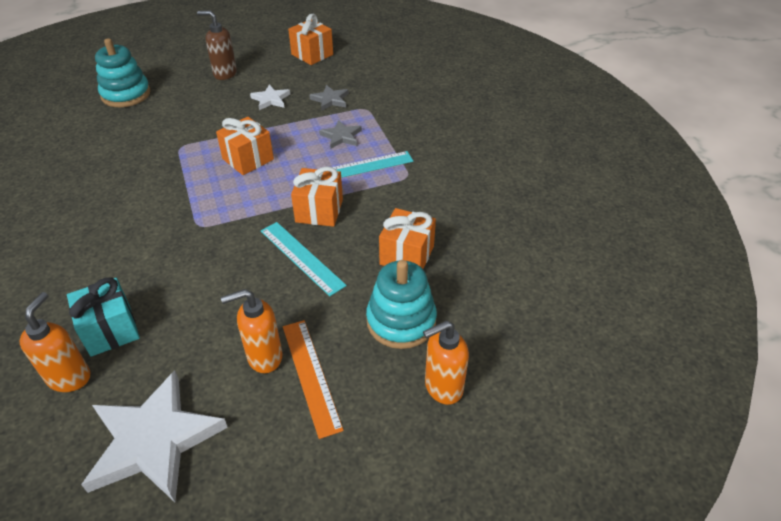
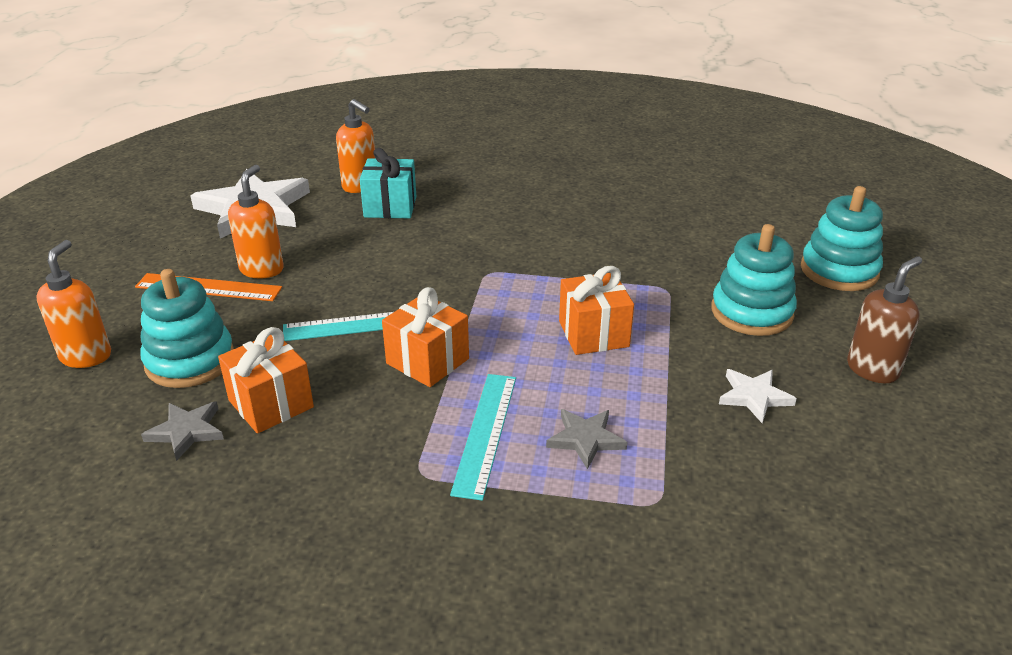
camera: 120 degrees right, 10 degrees down
orange gift [288,14,333,65] -> none
grey star [309,85,349,111] -> grey star moved to [141,401,224,461]
none -> turquoise stacking toy [711,224,797,336]

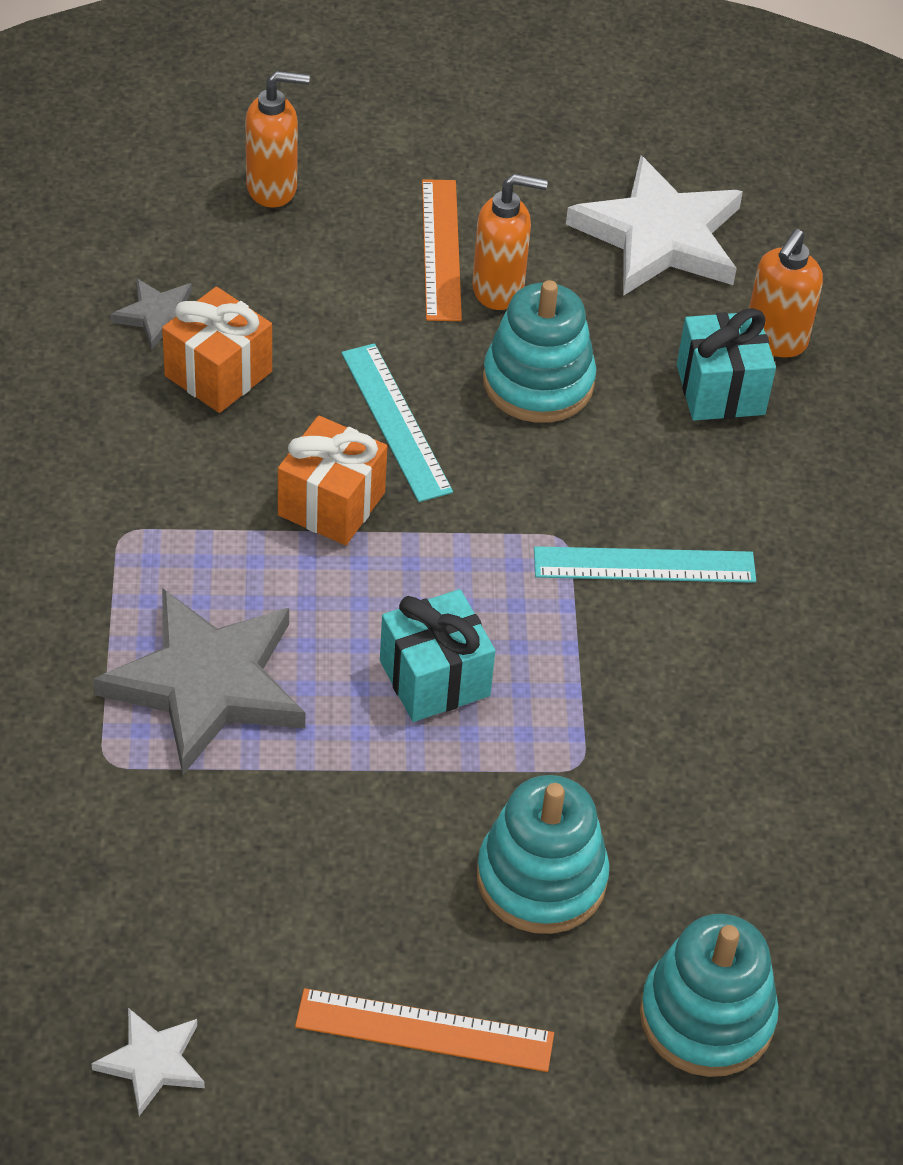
camera: 75 degrees right, 15 degrees up
turquoise stacking toy [140,269,234,388] -> turquoise stacking toy moved to [483,280,596,423]
turquoise ruler [450,374,516,501] -> turquoise ruler moved to [534,546,756,583]
grey star [546,409,627,470] -> grey star [93,588,305,774], size x2.08
orange gift [559,266,634,355] -> turquoise gift [380,589,495,722]
white star [719,369,797,423] -> white star moved to [91,1008,205,1116]
brown soap dispenser [847,256,922,383] -> orange ruler [295,988,554,1072]

